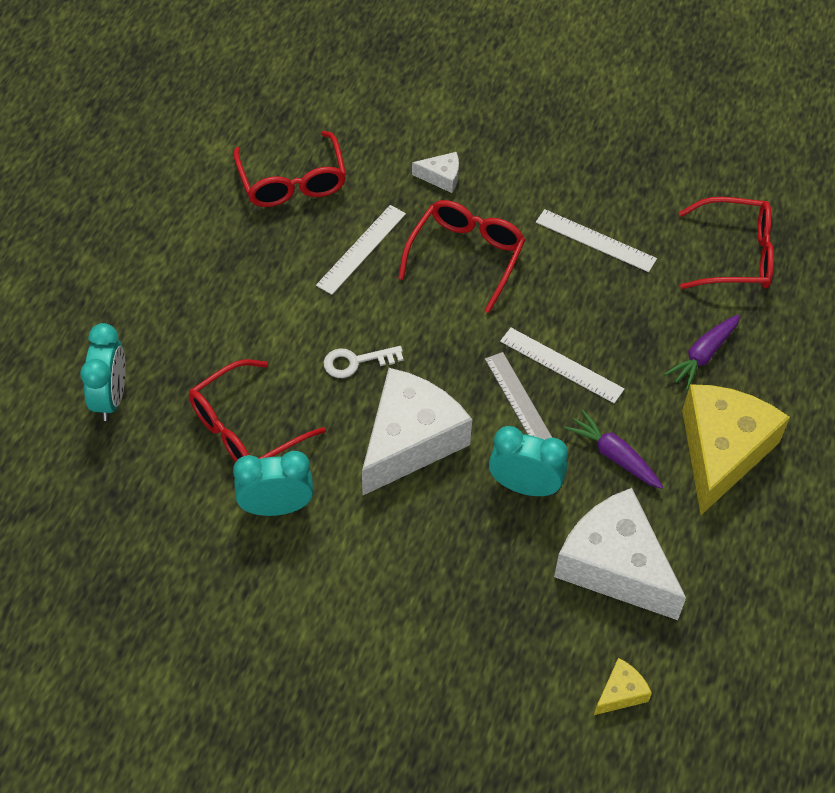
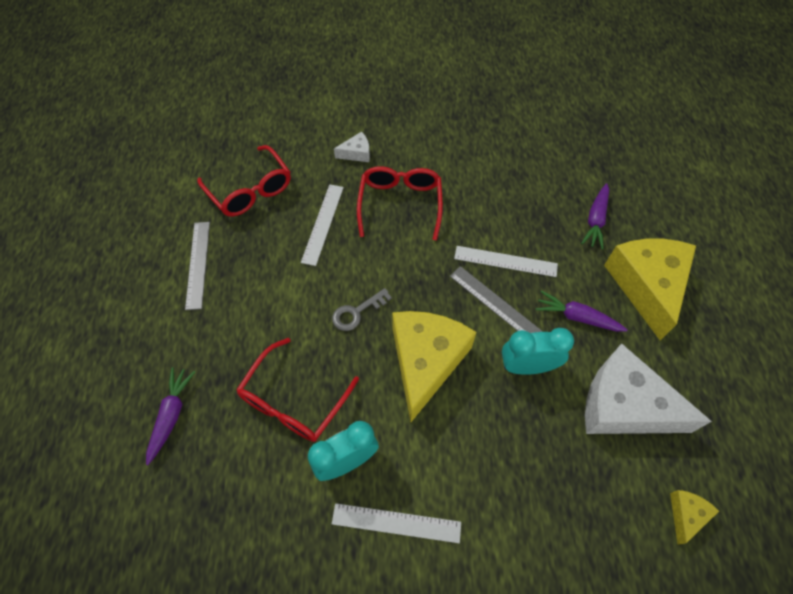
camera: 20 degrees left, 5 degrees up
turquoise clock [80,323,126,421] -> purple carrot [146,367,195,465]
white key [324,346,404,378] -> grey key [332,288,392,331]
white cheese [362,368,472,496] -> yellow cheese [392,311,476,422]
white ruler [536,209,657,272] -> white ruler moved to [332,503,461,543]
red glasses [679,197,774,289] -> none
none -> grey ruler [185,222,210,310]

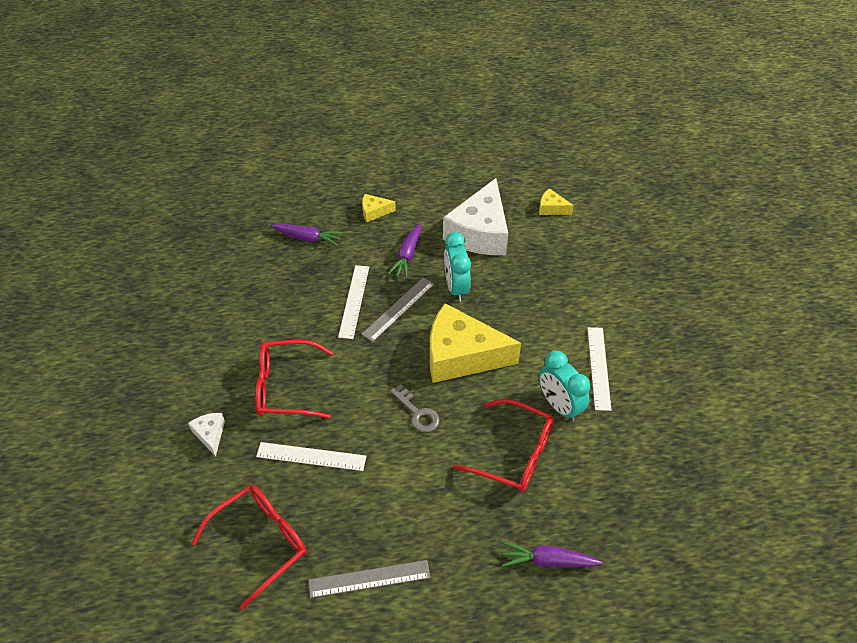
camera: 95 degrees left, 10 degrees down
yellow cheese [604,239,696,341] -> yellow cheese [362,194,396,222], size x0.43

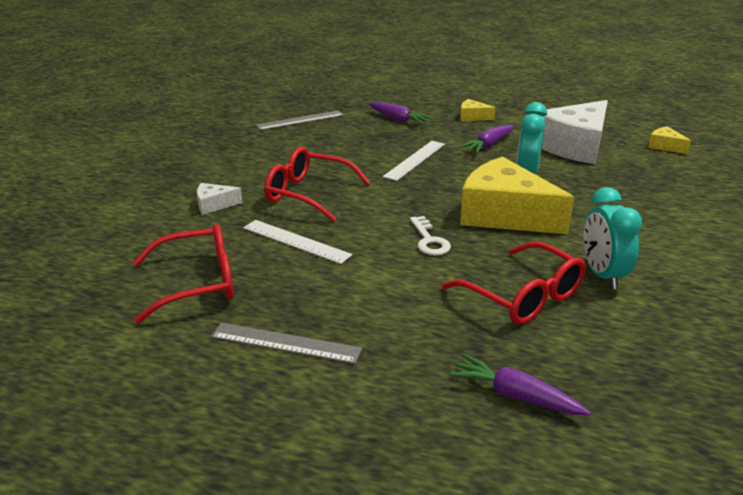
camera: 25 degrees right, 20 degrees down
white cheese [188,413,225,456] -> white cheese turned 105 degrees counterclockwise [197,183,242,215]
grey ruler [362,277,434,342] -> grey ruler moved to [256,110,344,130]
grey key [390,384,440,432] -> white key [410,216,451,256]
white ruler [588,327,611,411] -> none

